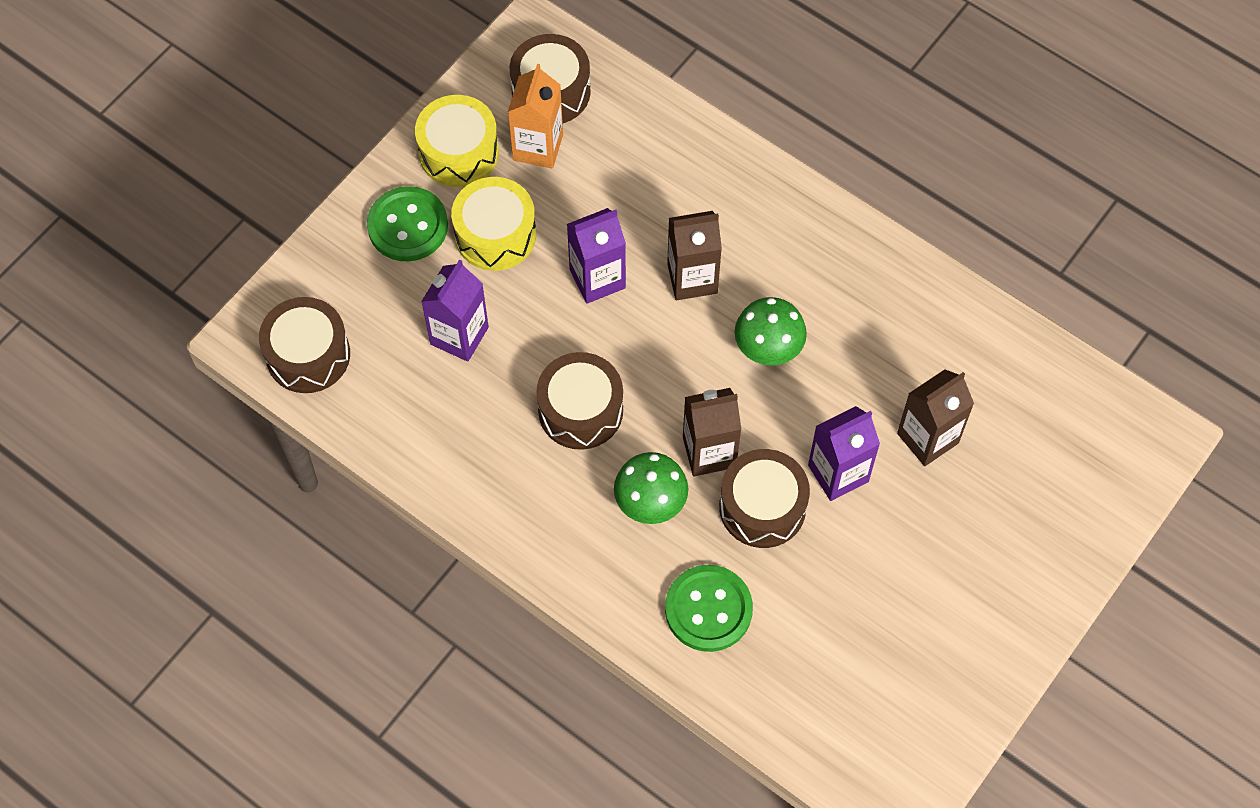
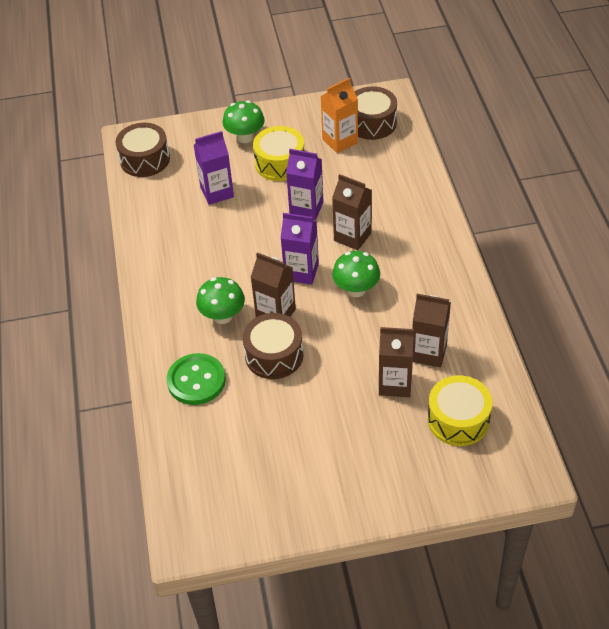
camera: 45 degrees right, 15 degrees down
green button [367,186,448,261] -> green mushroom [222,100,265,143]
yellow drum [415,95,499,187] -> yellow drum moved to [428,375,492,446]
brown drum [536,352,623,450] -> none
purple carton [808,406,880,501] -> purple carton moved to [281,213,319,285]
none -> brown carton [412,294,451,367]

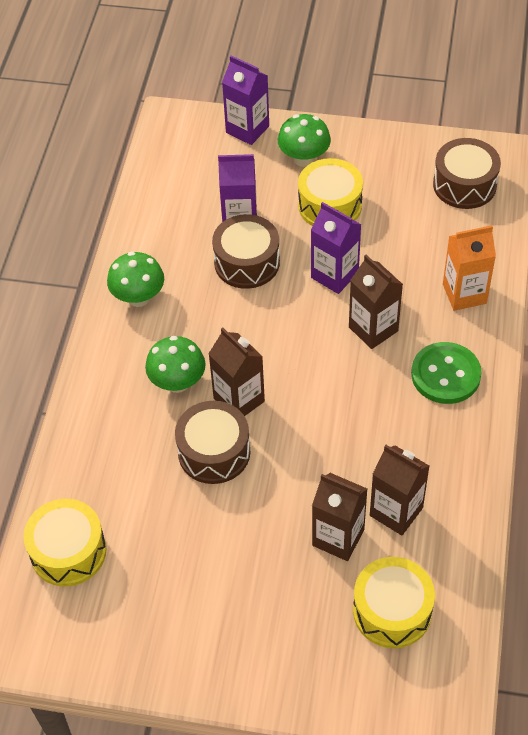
camera: 20 degrees right, 5 degrees up
brown drum [116,123,170,177] -> brown drum moved to [212,214,280,289]
green button [167,353,226,405] -> green button moved to [411,342,482,404]
purple carton [281,213,319,285] -> purple carton moved to [222,55,269,145]
orange carton [320,78,358,153] -> orange carton moved to [443,225,496,311]
green mushroom [332,251,380,297] -> green mushroom moved to [107,251,164,307]
none -> yellow drum [23,499,107,586]

